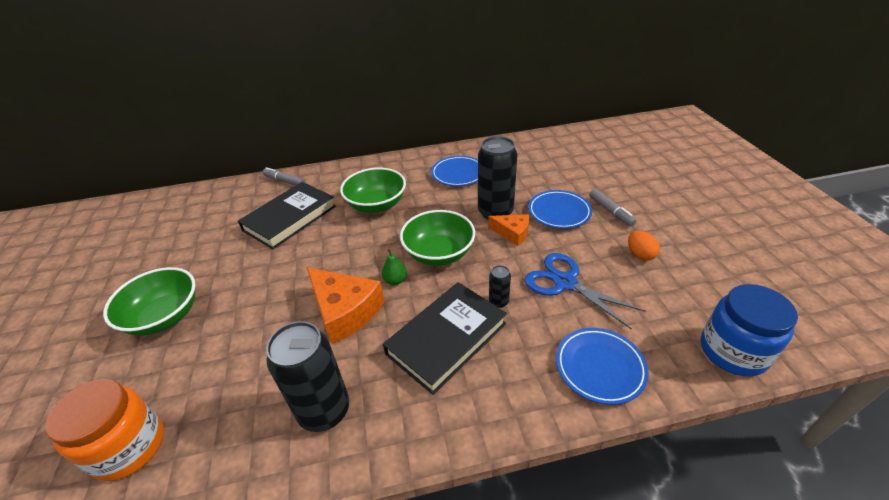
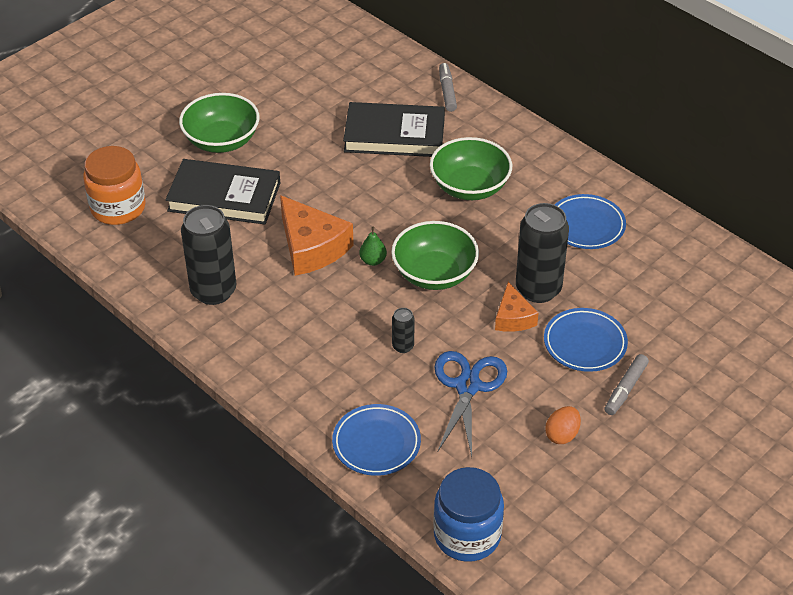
camera: 55 degrees right, 5 degrees up
orange cheese [307,268,385,344] -> orange cheese turned 45 degrees counterclockwise [280,195,354,276]
black book [383,282,507,395] -> black book moved to [165,159,280,225]

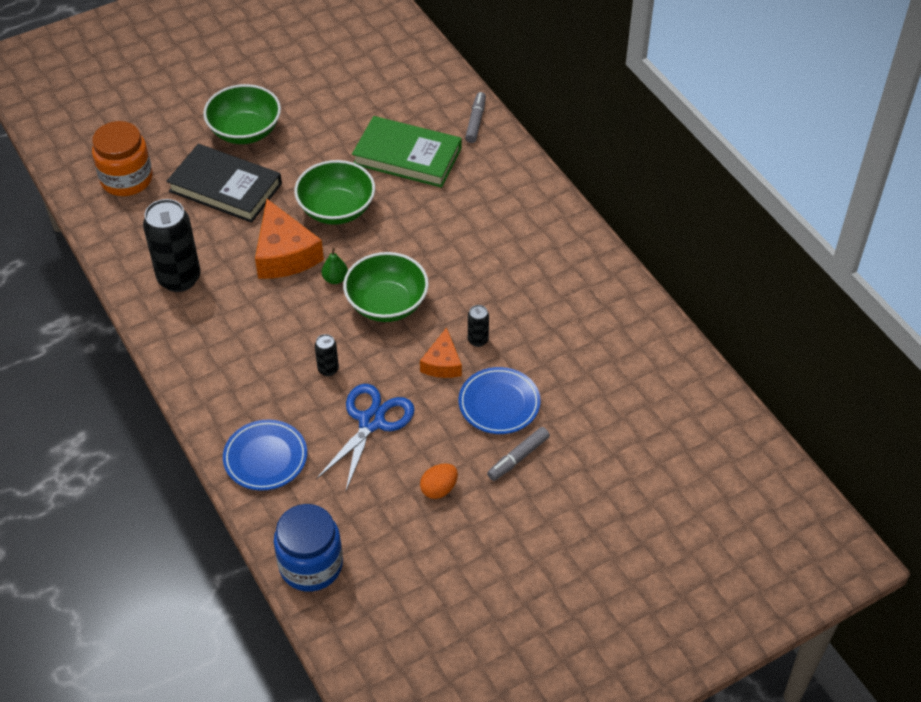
camera: 15 degrees right, 5 degrees up
black book [343,102,445,157] -> green book [352,116,462,188]
green bowl [430,137,512,200] -> green bowl moved to [294,160,375,225]
black can [516,203,569,303] -> black can [468,305,489,347], size x0.46
blue plate [555,194,626,249] -> none

